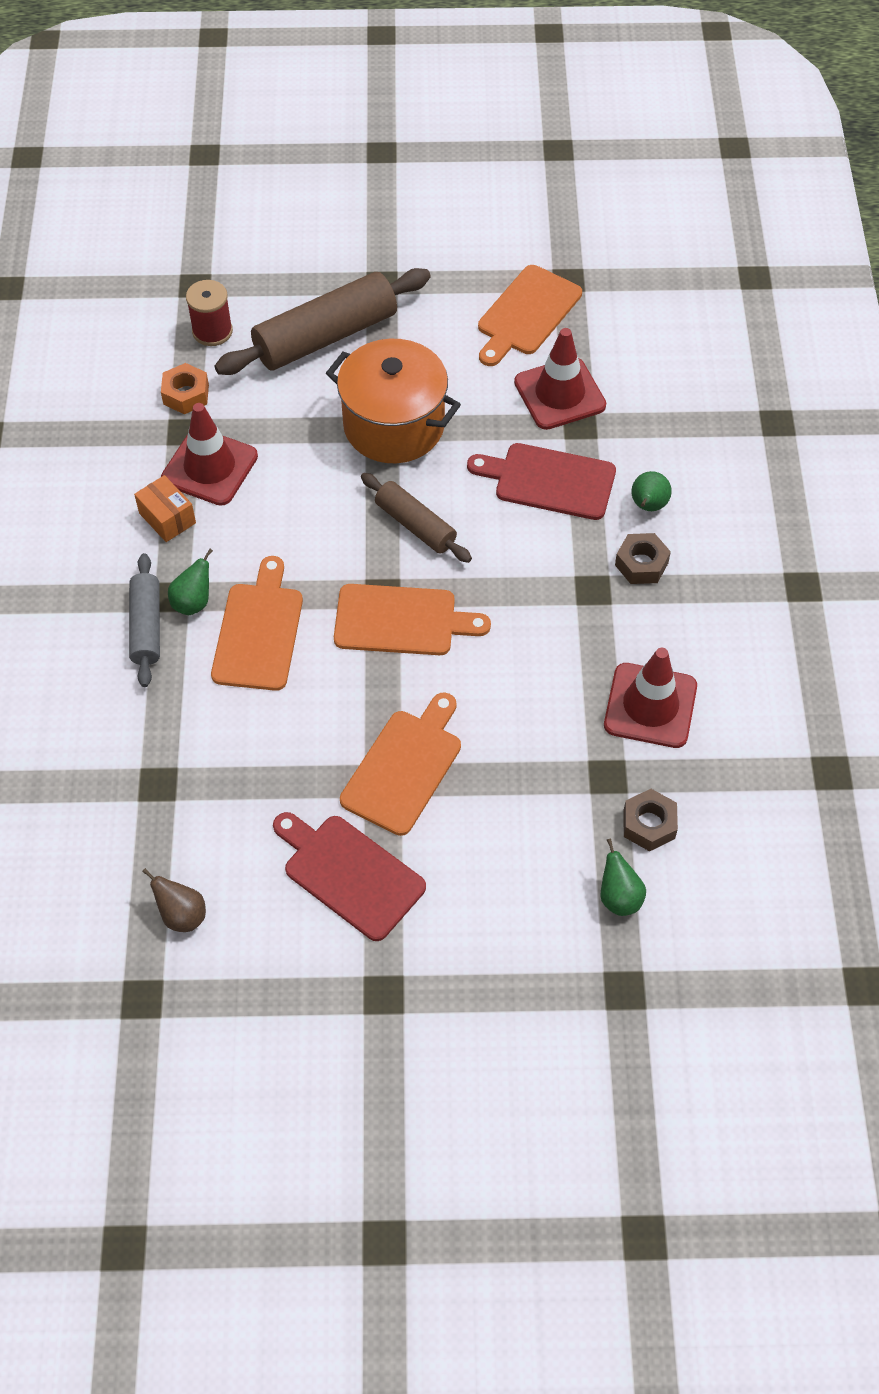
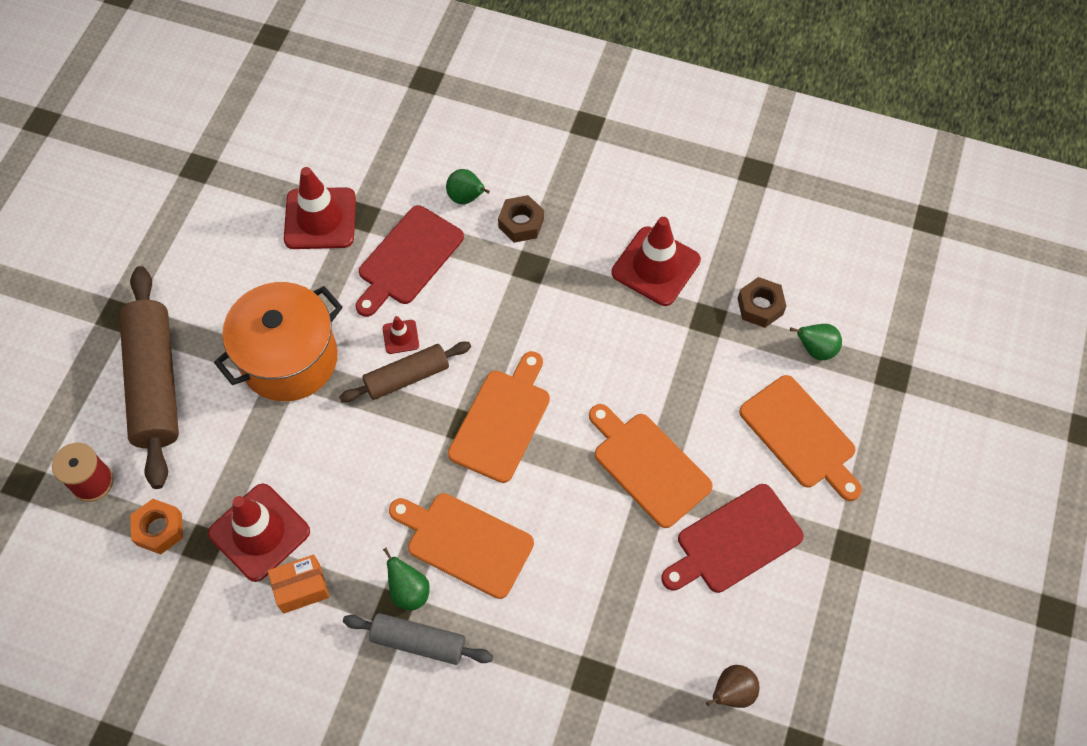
camera: 70 degrees left, 5 degrees up
orange cutting board [478,265,582,366] -> orange cutting board moved to [739,375,862,501]
none -> red traffic cone [383,316,419,354]

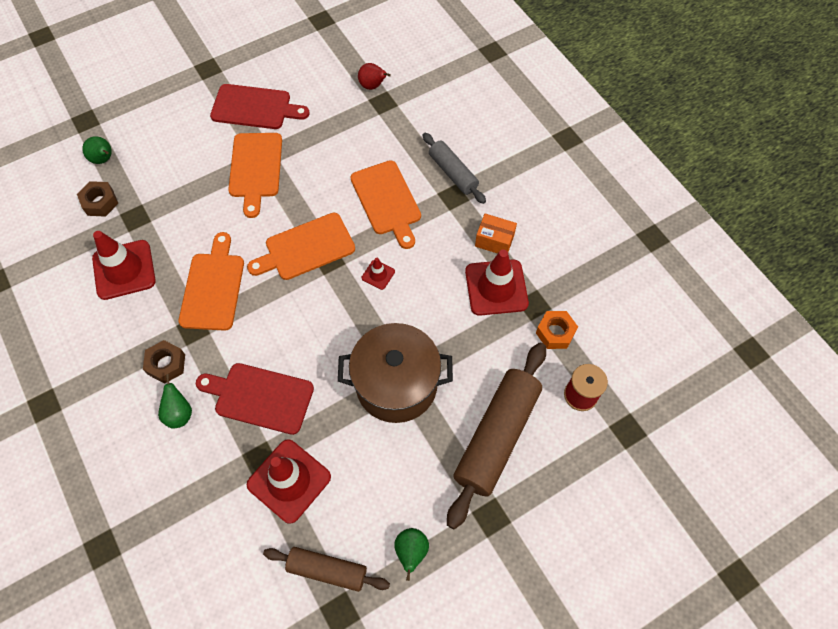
camera: 140 degrees left, 0 degrees up
orange pot [214,282,343,401] -> brown pot [338,323,453,423]
brown rolling pin [339,342,471,402] -> brown rolling pin moved to [263,547,390,592]
red cutting board [356,205,464,317] -> red cutting board turned 150 degrees counterclockwise [196,363,314,435]
red traffic cone [383,316,419,354] -> red traffic cone moved to [362,258,395,290]
green pear [383,548,430,610] -> green pear moved to [394,528,429,581]
brown pear [706,665,759,708] -> none
orange cutting board [739,375,862,501] -> orange cutting board moved to [179,232,244,331]
none -> red pear [358,63,391,90]

